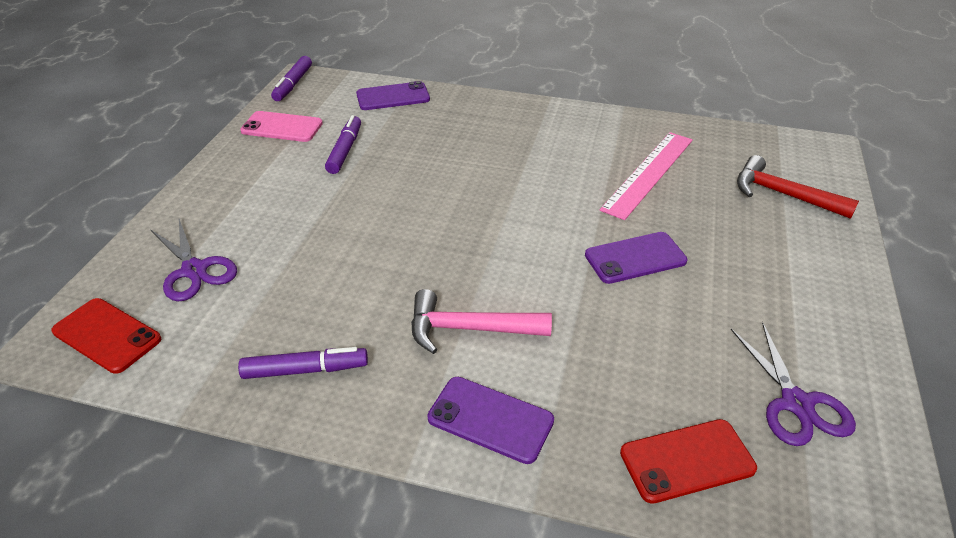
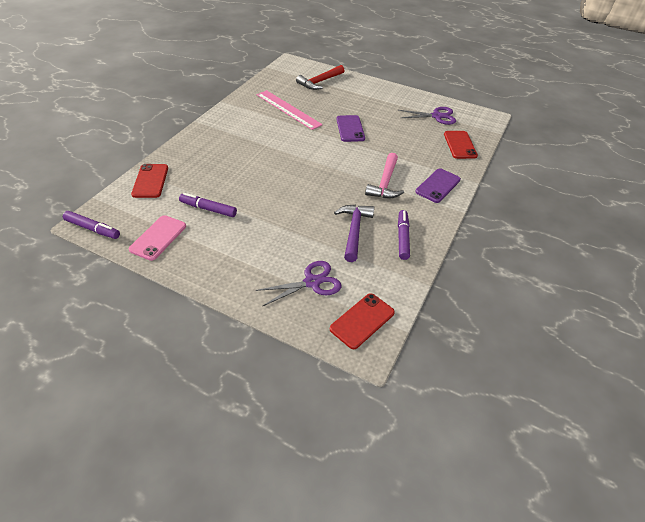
camera: 80 degrees left, 5 degrees up
purple phone [356,81,430,110] -> red phone [131,164,168,198]
none -> purple hammer [334,205,374,262]

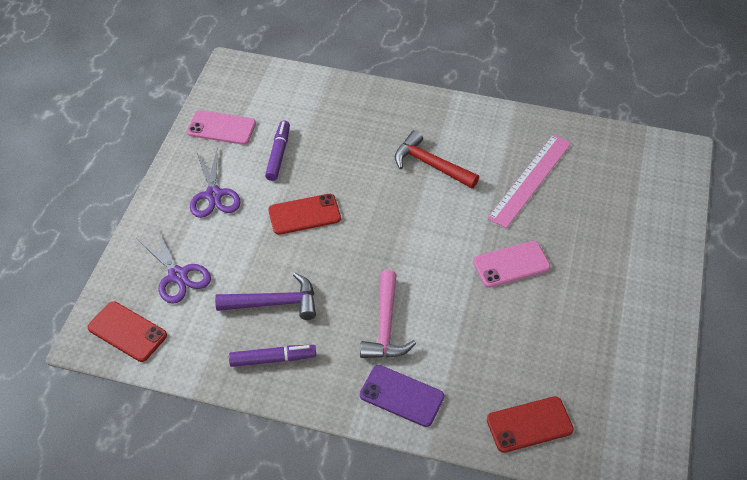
camera: 80 degrees right, 5 degrees up
purple marker [63,211,120,239] -> none
red phone [131,164,168,198] -> red phone moved to [268,194,341,235]
red hammer [296,65,345,90] -> red hammer moved to [395,130,479,188]
purple phone [336,115,365,142] -> pink phone [473,241,550,288]
pink hammer [365,153,404,198] -> pink hammer turned 90 degrees counterclockwise [360,270,416,358]
purple scissors [399,107,456,125] -> purple scissors moved to [190,150,241,218]

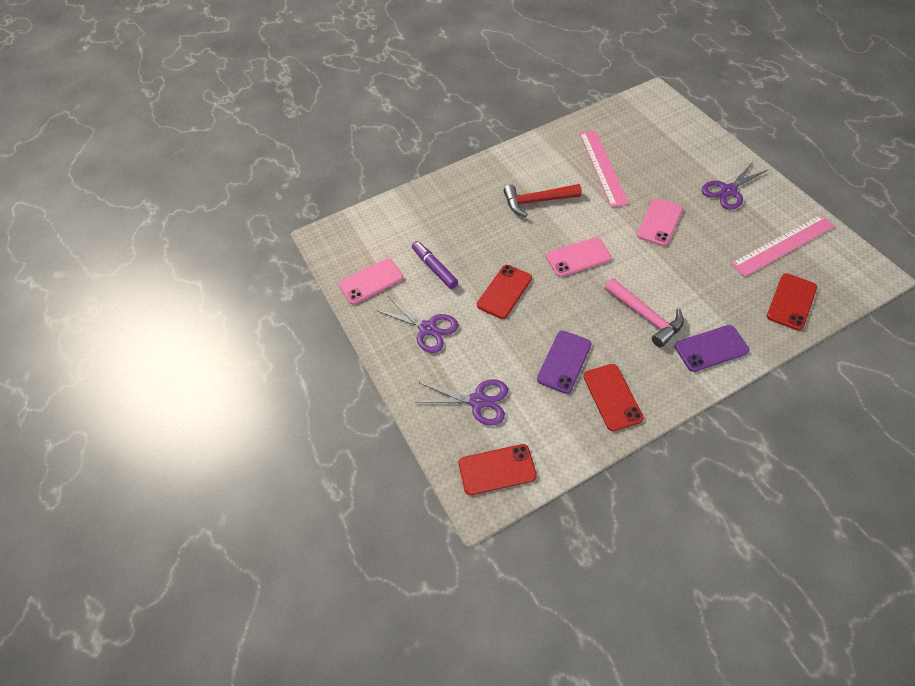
camera: 40 degrees left, 5 degrees up
purple hammer [215,272,316,320] -> purple phone [537,331,592,394]
purple marker [229,345,316,367] -> red phone [583,364,644,431]
none -> pink phone [546,237,611,277]
none -> purple scissors [702,163,769,210]
none -> pink ruler [730,214,835,277]

